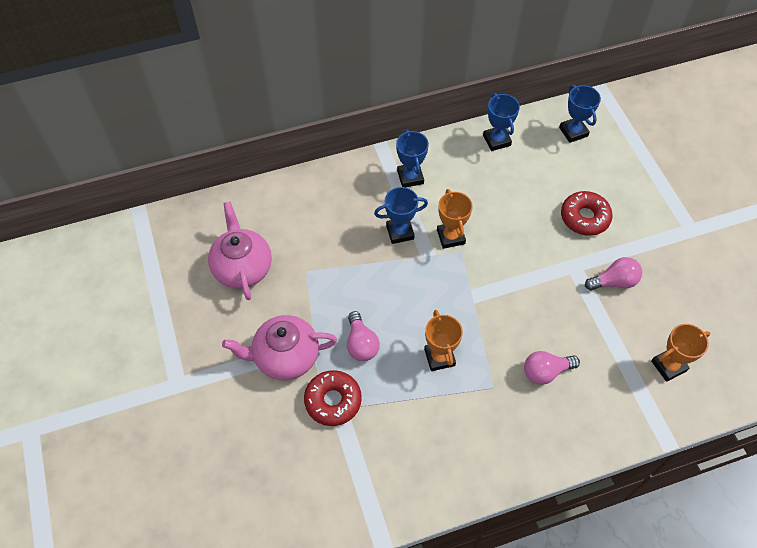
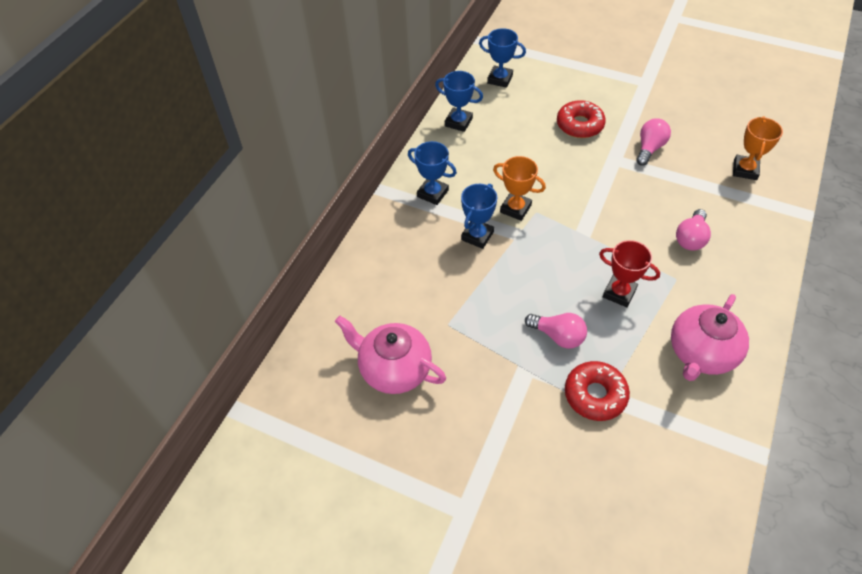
camera: 45 degrees left, 5 degrees down
pink teapot [222,315,337,380] -> pink teapot moved to [671,294,749,381]
orange trophy [424,310,463,371] -> red trophy [599,240,660,307]

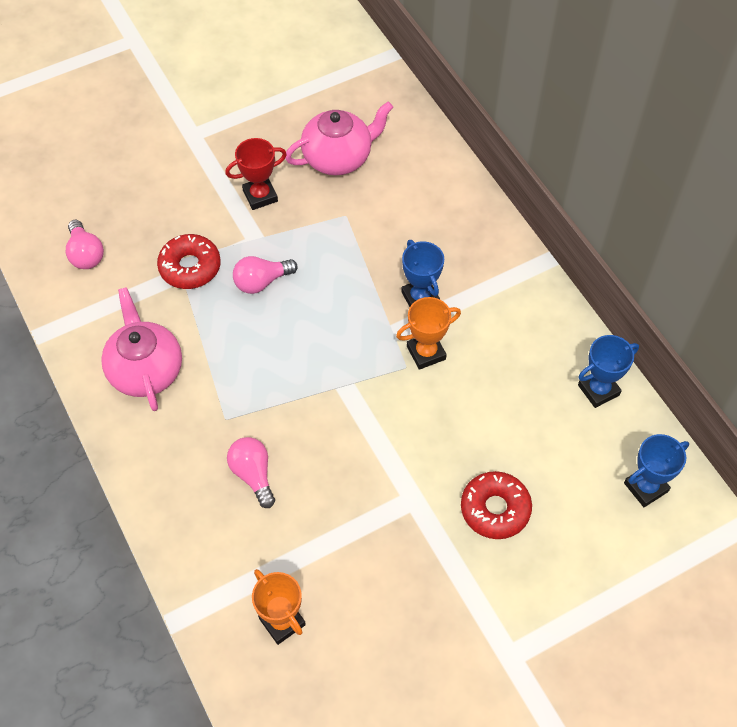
camera: 125 degrees right, 5 degrees up
blue trophy [408,141,457,205] -> none
red trophy [599,240,660,307] -> red trophy moved to [225,138,287,210]
pink light bulb [636,118,671,166] -> pink light bulb moved to [66,220,104,269]

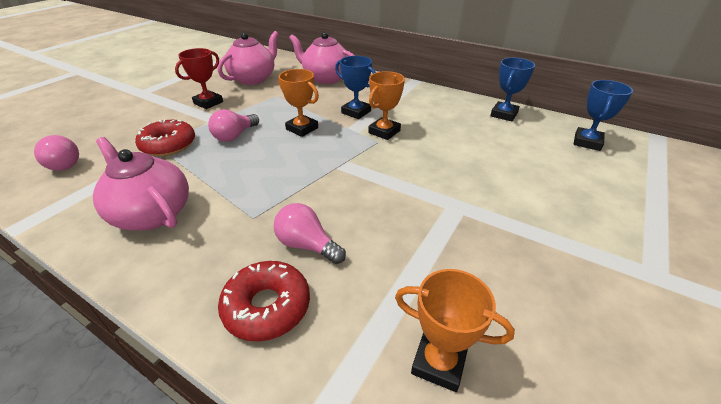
camera: 30 degrees left, 20 degrees down
red donut [461,471,532,539] -> red donut moved to [218,261,310,342]
none -> orange trophy [278,69,319,137]
none -> pink teapot [289,32,355,84]

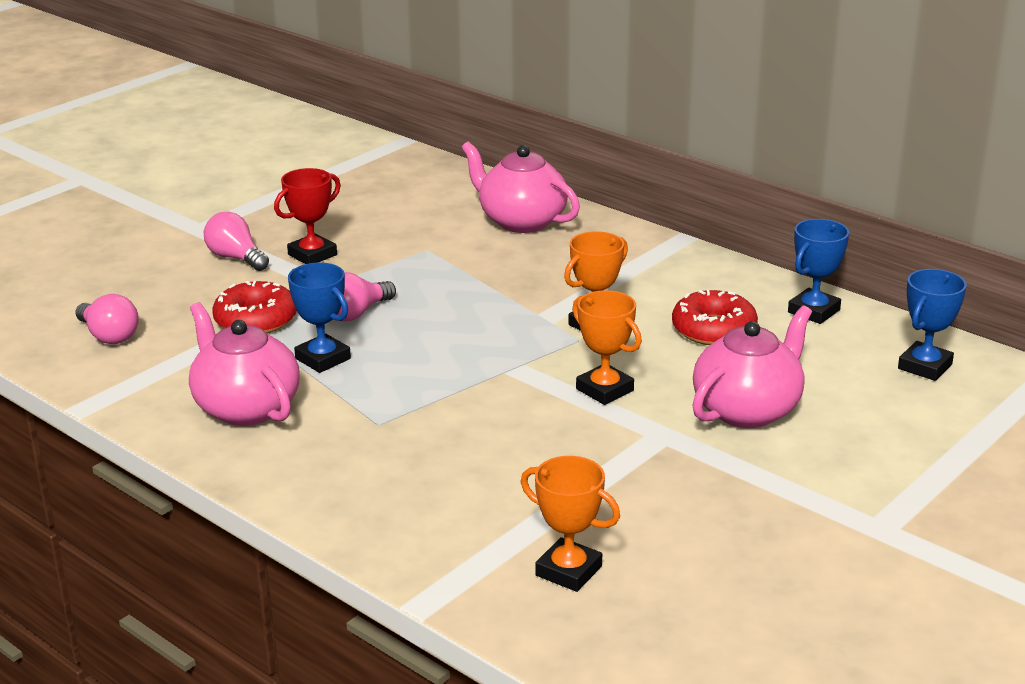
camera: 10 degrees right, 10 degrees down
pink teapot [218,31,279,85] -> pink teapot moved to [693,305,812,428]
red donut [218,261,310,342] -> red donut moved to [672,290,758,345]
pink light bulb [274,203,346,264] -> pink light bulb moved to [204,212,269,271]
orange trophy [278,69,319,137] -> orange trophy moved to [572,290,642,405]
blue trophy [335,56,376,119] -> blue trophy moved to [288,263,351,373]

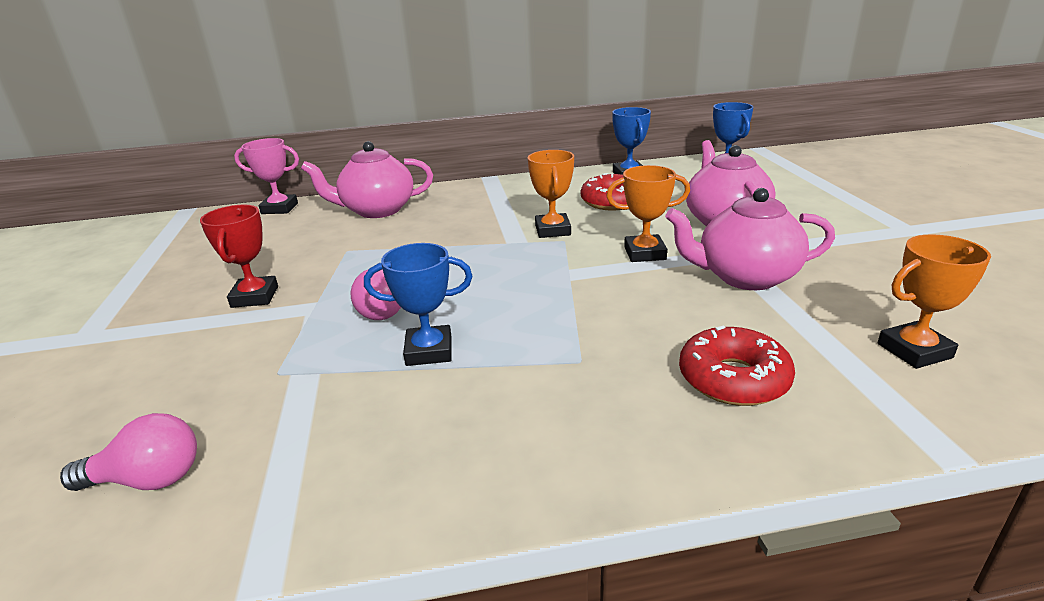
camera: 50 degrees left, 0 degrees up
pink teapot [189,302,300,426] -> pink teapot moved to [665,188,835,290]
pink light bulb [204,212,269,271] -> none
red donut [213,281,297,334] -> red donut moved to [679,325,795,406]
none -> pink trophy [234,138,299,214]

